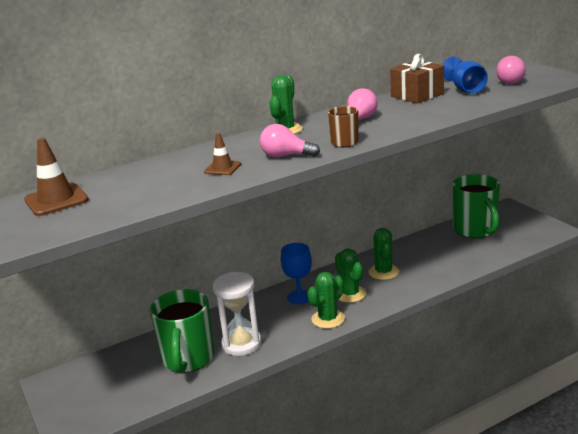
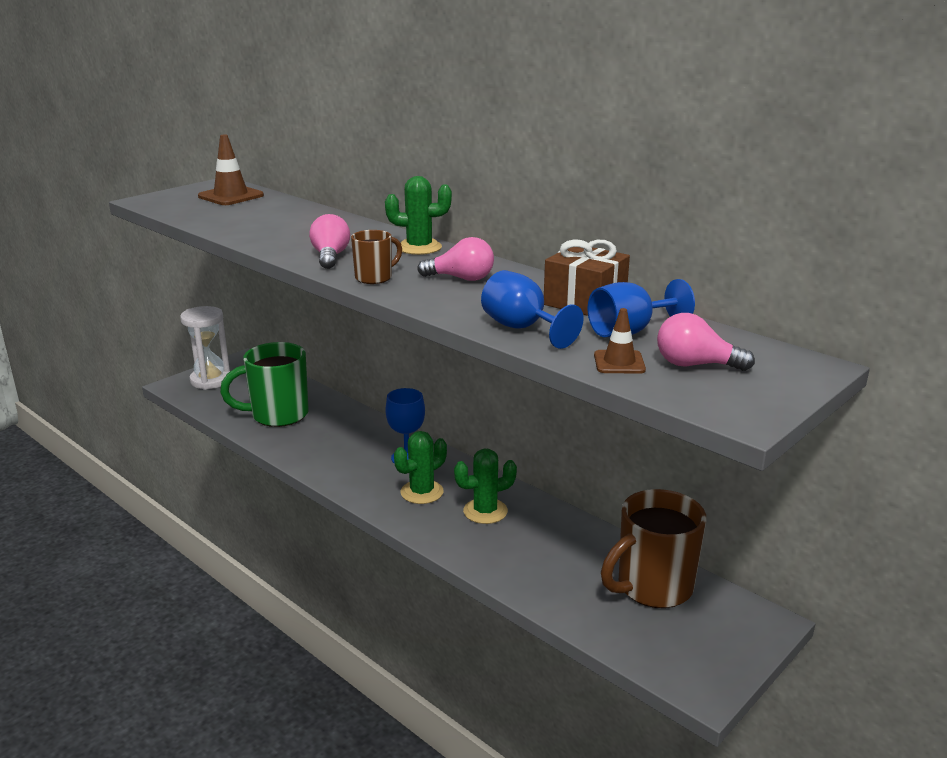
camera: 70 degrees right, 0 degrees up
brown traffic cone [204,133,241,175] -> brown traffic cone moved to [594,308,646,374]
white hourglass [213,272,262,356] -> white hourglass moved to [180,306,230,390]
green cactus [307,272,345,329] -> none
green mug [452,174,500,238] -> brown mug [601,489,707,608]
none -> blue goblet [481,270,584,349]

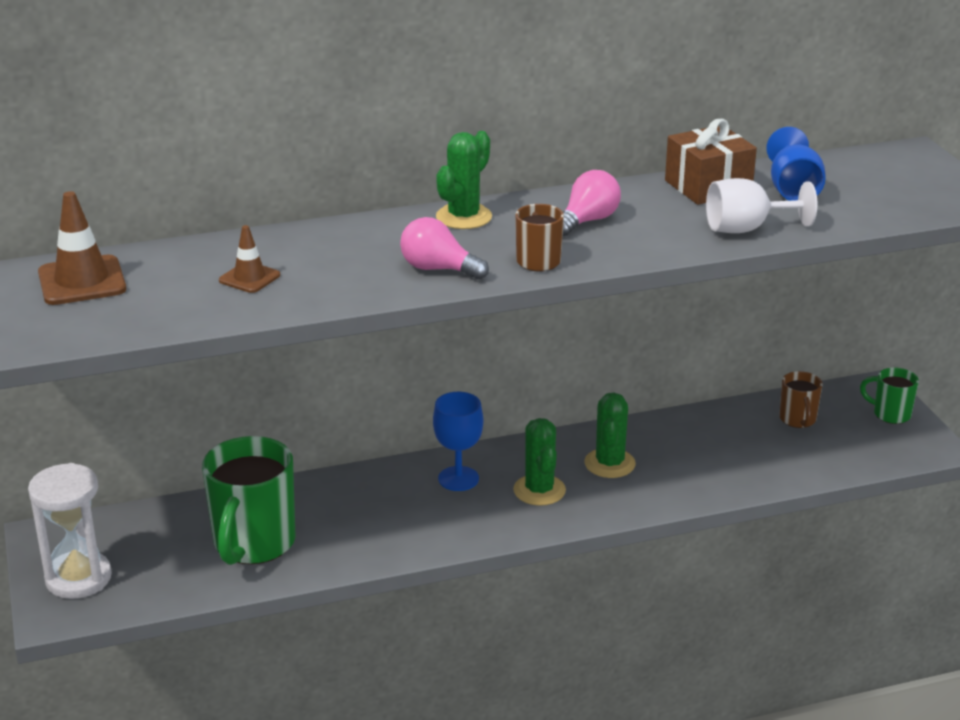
camera: 60 degrees left, 5 degrees up
blue goblet [481,270,584,349] -> white goblet [706,178,817,233]
brown traffic cone [594,308,646,374] -> brown traffic cone moved to [219,225,280,293]
brown mug [601,489,707,608] -> brown mug [779,371,823,428], size x0.50
pink light bulb [657,313,755,371] -> none
none -> green mug [860,367,919,424]

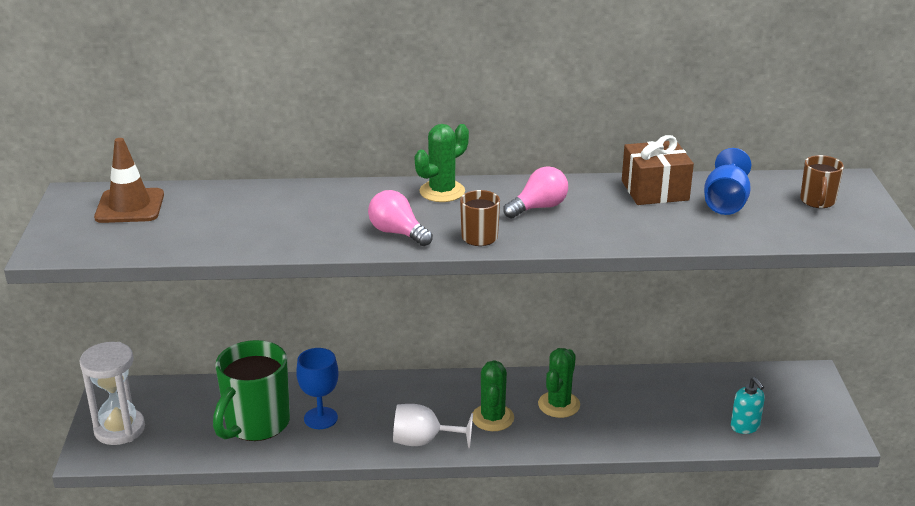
camera: 15 degrees right, 0 degrees up
brown traffic cone [219,225,280,293] -> none
blue goblet [433,392,483,491] -> blue goblet moved to [296,348,338,429]
white goblet [706,178,817,233] -> white goblet moved to [393,404,473,448]
brown mug [779,371,823,428] -> brown mug moved to [800,155,844,208]
green mug [860,367,919,424] -> none
none -> turquoise soap dispenser [731,377,765,434]

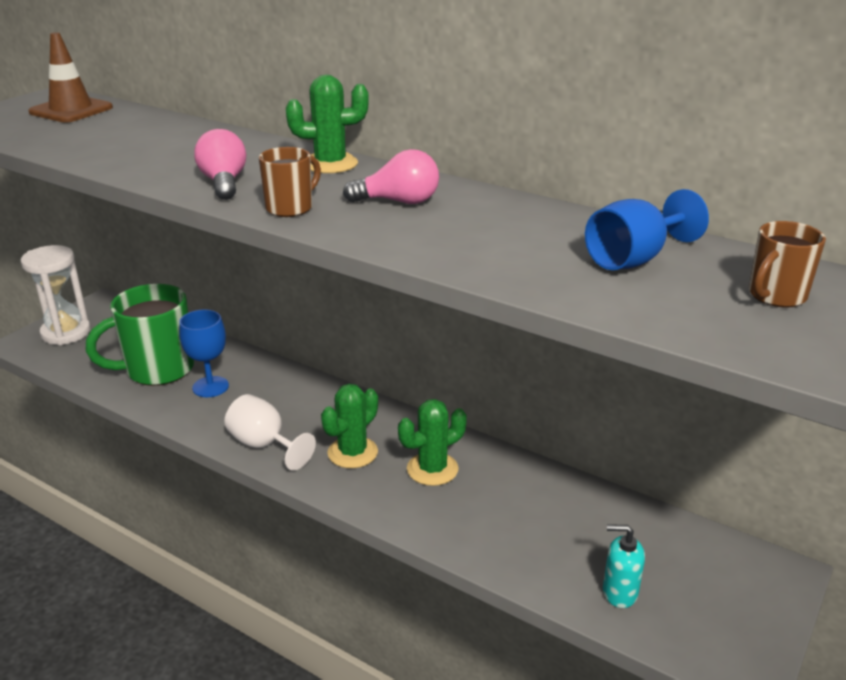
camera: 35 degrees right, 0 degrees up
brown gift [622,135,694,205] -> none
turquoise soap dispenser [731,377,765,434] -> turquoise soap dispenser turned 90 degrees clockwise [603,525,645,608]

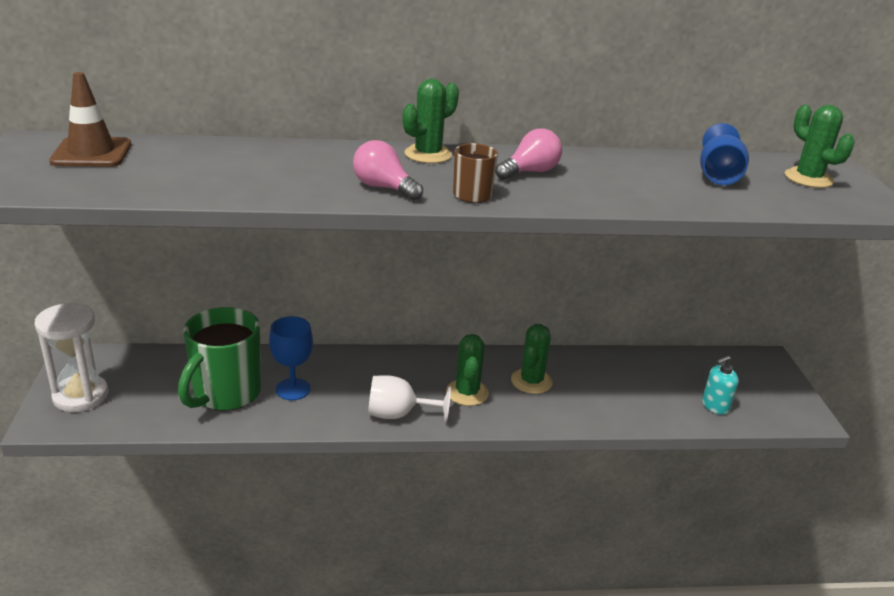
camera: 40 degrees left, 0 degrees up
brown mug [749,221,826,308] -> green cactus [785,105,855,188]

